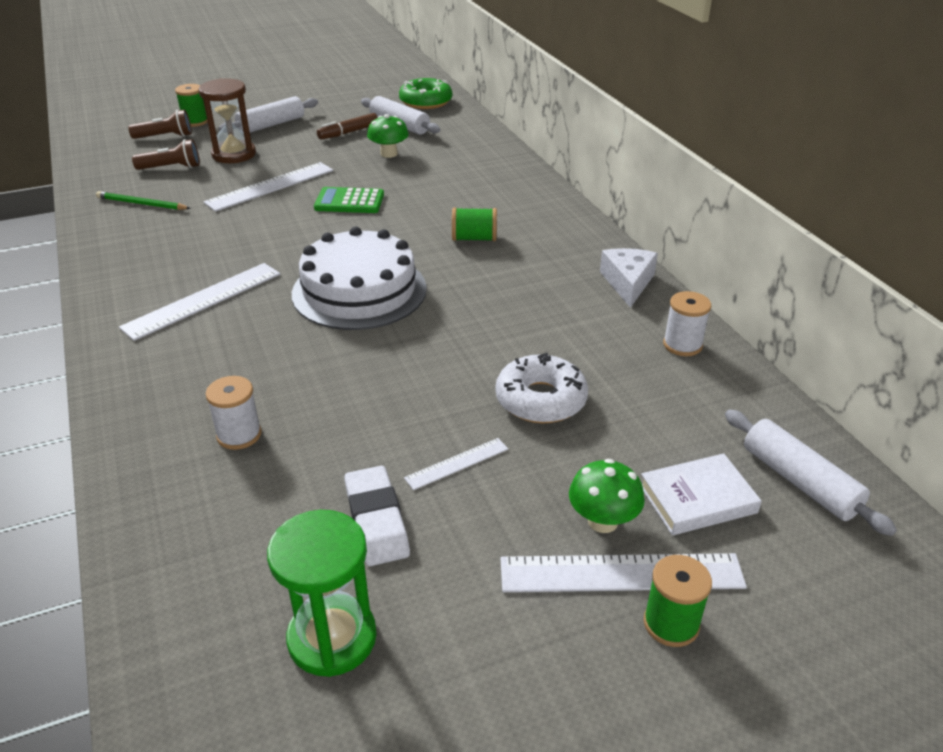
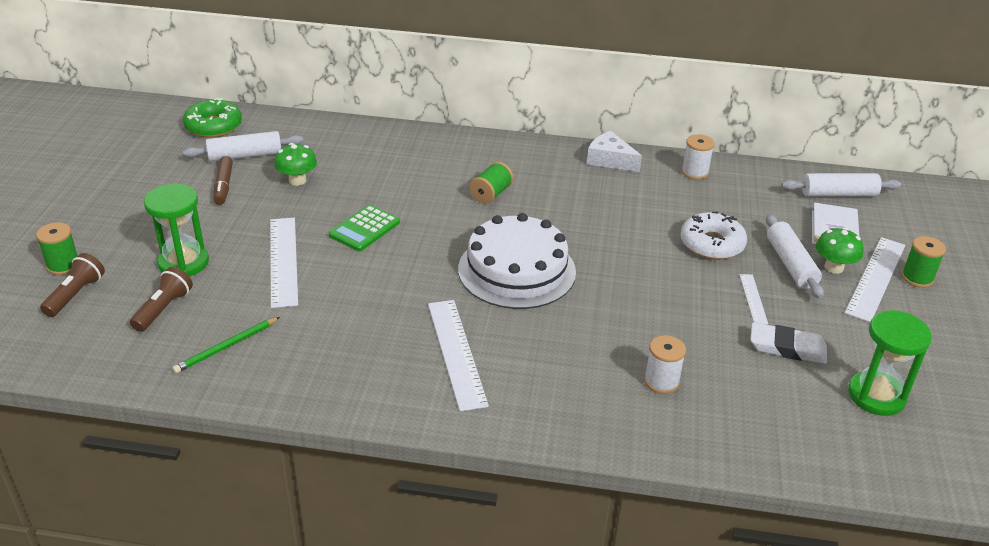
camera: 60 degrees left, 0 degrees up
brown hourglass [198,78,256,163] -> green hourglass [144,184,209,276]
white rolling pin [219,96,318,133] -> white rolling pin moved to [766,214,824,299]

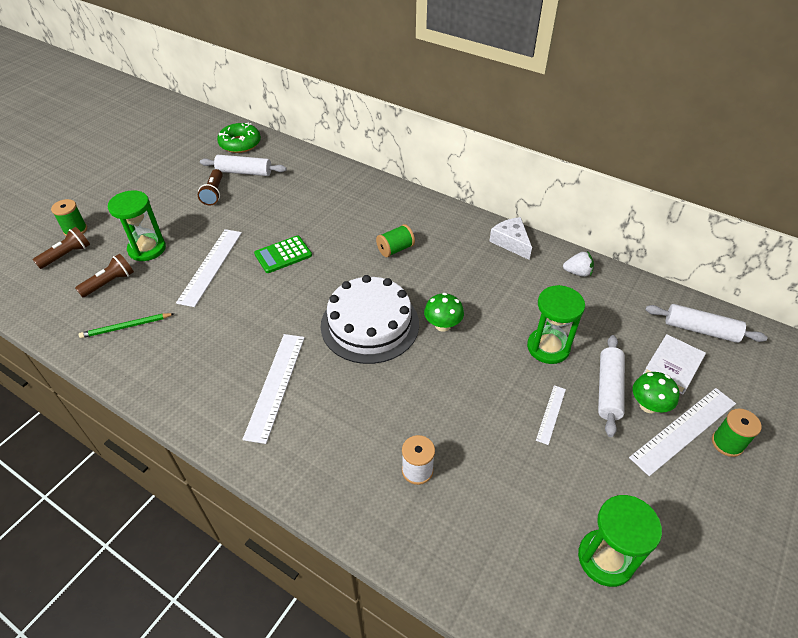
camera: 25 degrees right, 10 degrees up
brown marker [213,156,233,205] -> brown flashlight [198,169,223,206]
green mushroom [274,143,317,186] -> green mushroom moved to [424,293,464,332]
white donut [681,211,747,260] -> green hourglass [527,285,585,364]
white spool [682,134,715,180] -> white strawberry [563,251,594,277]
white eraser [750,322,827,364] -> none

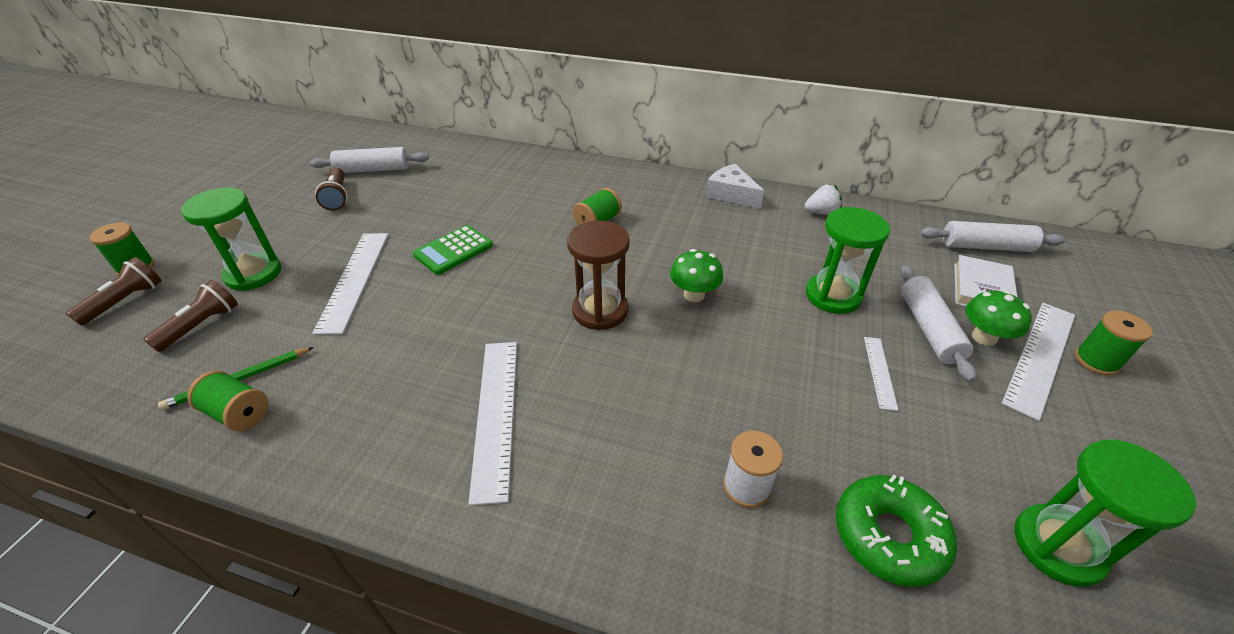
camera: 15 degrees left, 5 degrees down
green donut [217,123,261,153] -> green donut moved to [836,475,957,587]
white cake [321,275,419,364] -> brown hourglass [567,220,630,330]
none -> green spool [187,370,268,432]

